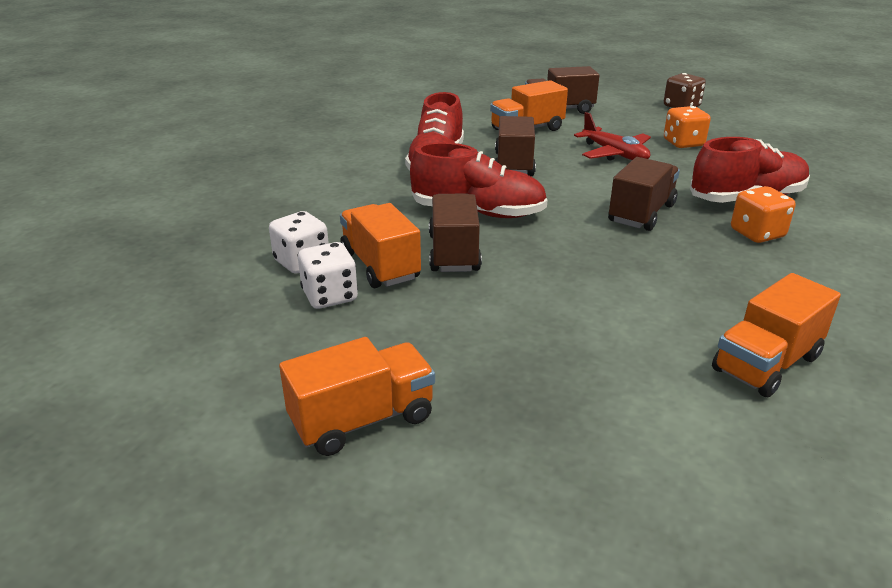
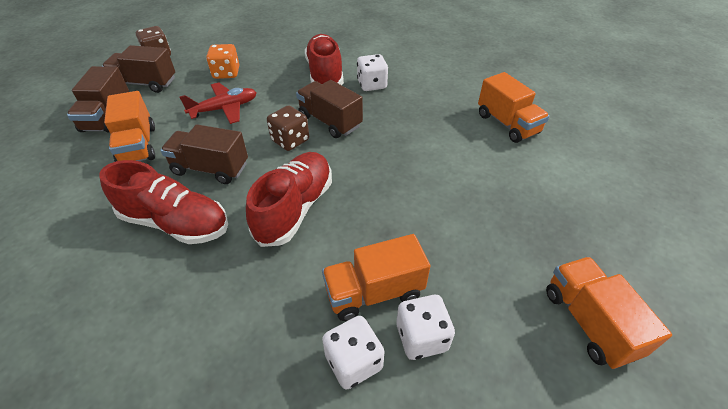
camera: 80 degrees left, 15 degrees up
brown truck [429,193,482,272] -> brown truck moved to [102,45,175,93]
orange dice [731,186,796,243] -> white dice [357,54,388,91]
none -> brown dice [267,105,309,151]

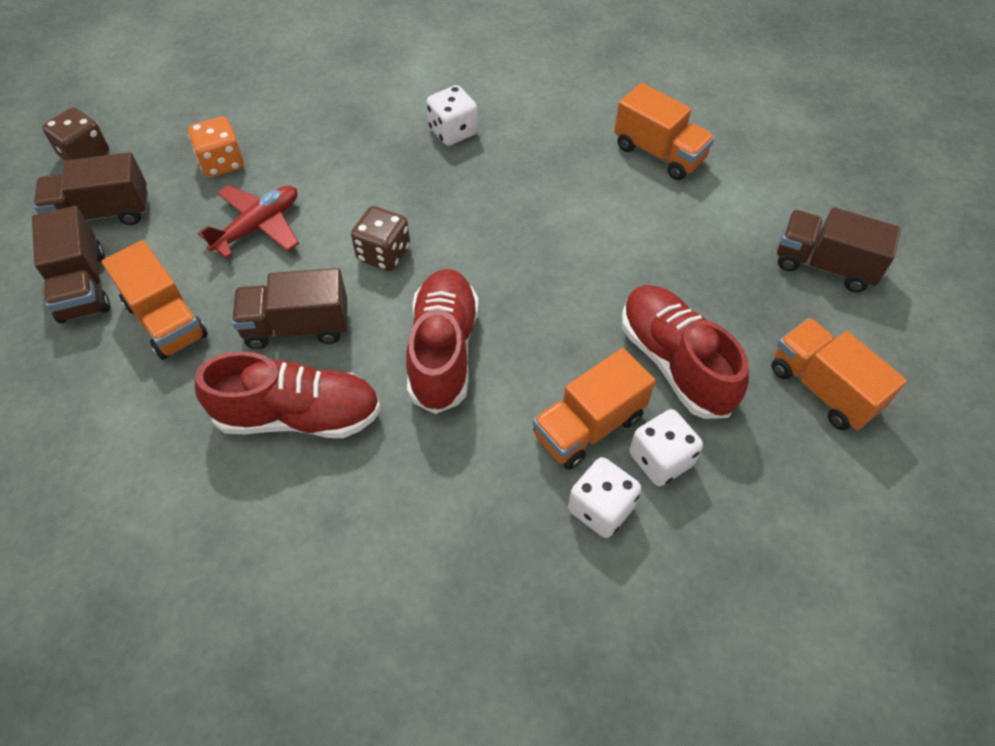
camera: 20 degrees left, 10 degrees up
brown truck [296,80,363,138] -> brown truck moved to [777,207,901,292]
red shoe [305,34,344,85] -> red shoe moved to [622,285,749,419]

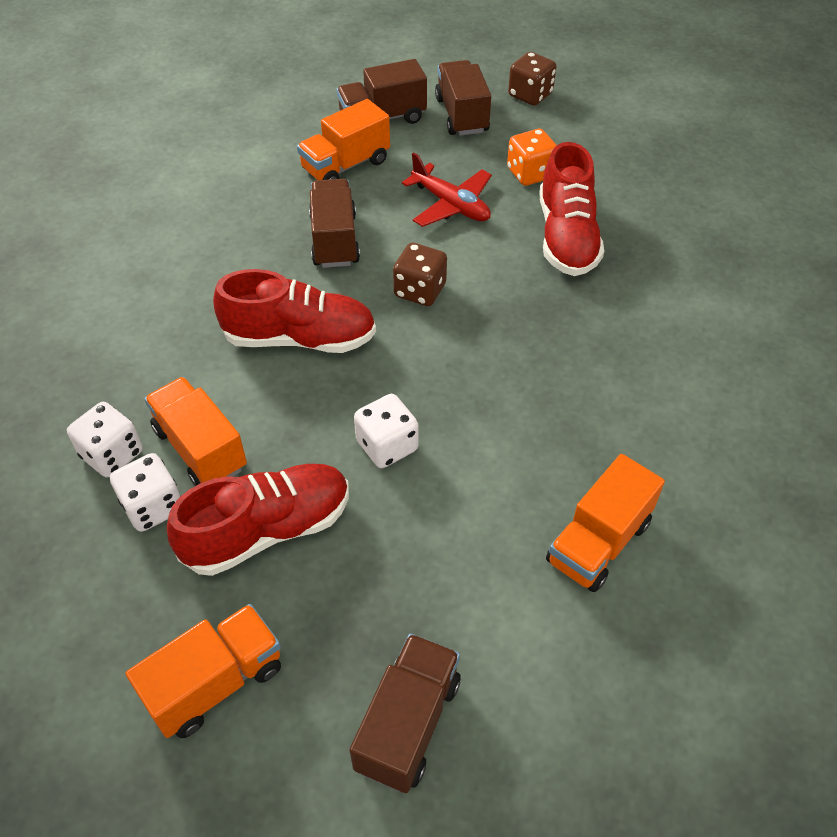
camera: 90 degrees right, 5 degrees down
red shoe [195,351,381,438] -> red shoe moved to [539,142,604,276]
white dice [426,85,478,146] -> white dice moved to [354,394,418,468]

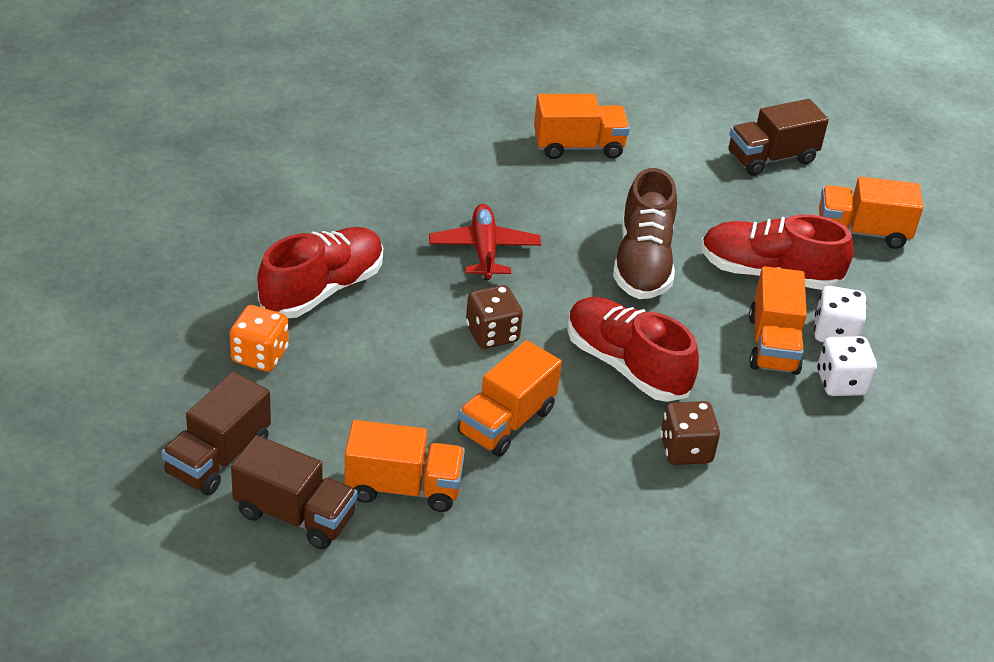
camera: 140 degrees left, 10 degrees down
brown truck [309,179,360,268] -> orange truck [457,340,562,457]
white dice [354,394,418,468] -> brown shoe [613,168,677,299]
red plane [402,152,492,227] -> red plane moved to [429,204,541,280]
brown dice [508,52,556,106] -> brown dice moved to [660,401,720,465]

